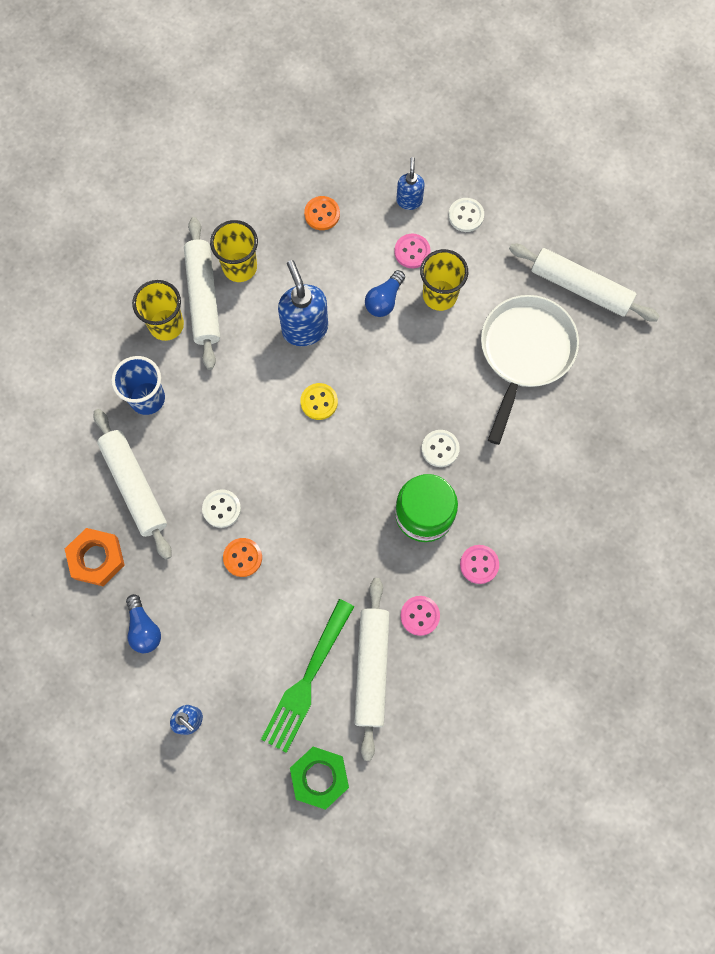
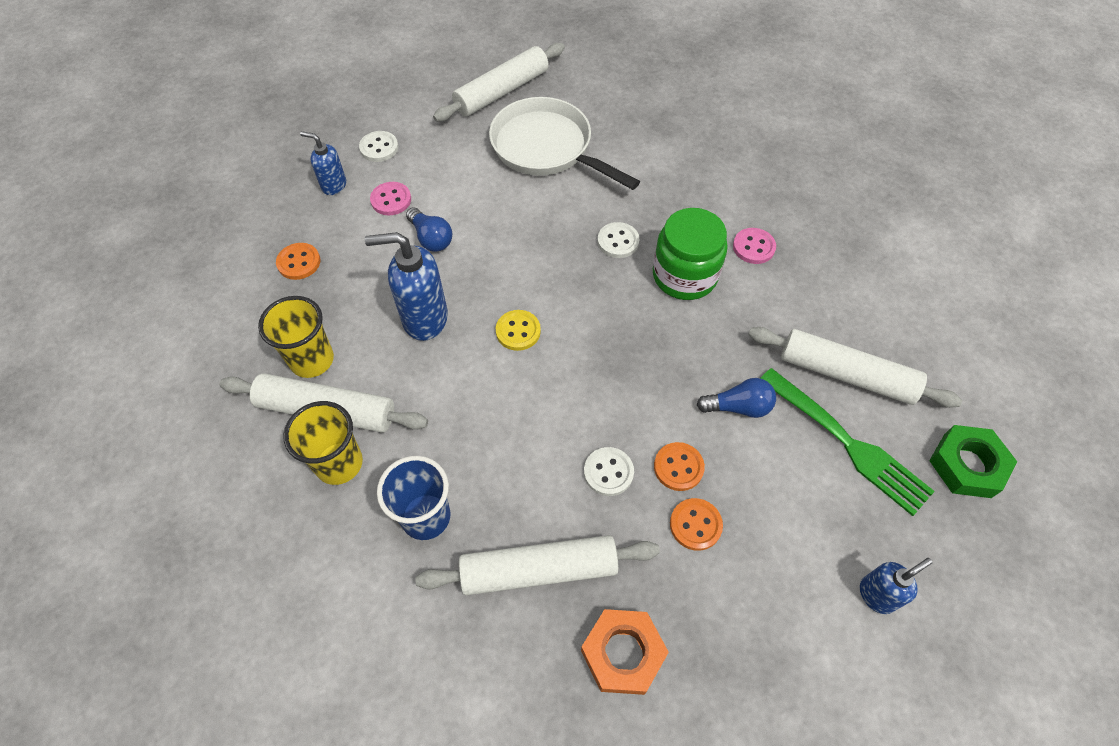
camera: 70 degrees left, 15 degrees down
blue light bulb [126,594,161,653] -> blue light bulb moved to [697,378,776,418]
pink button [401,596,440,636] -> none
yellow cup [420,249,468,311] -> none
none -> orange button [670,498,723,551]

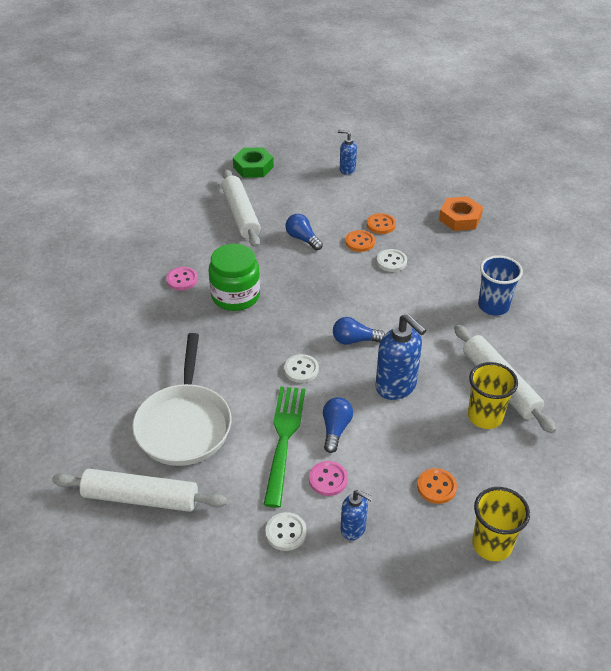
camera: 130 degrees left, 15 degrees down
yellow cup [283,401,363,485] -> yellow cup moved to [472,487,530,561]
blue soap dispenser [300,131,346,195] -> blue soap dispenser turned 45 degrees counterclockwise [341,490,373,540]
white rolling pin [415,535,660,595] -> none
yellow button [496,310,541,351] -> blue light bulb [333,317,385,345]
white button [597,222,639,258] -> white button moved to [284,354,319,383]
green fork [760,368,935,516] -> green fork moved to [263,386,305,508]

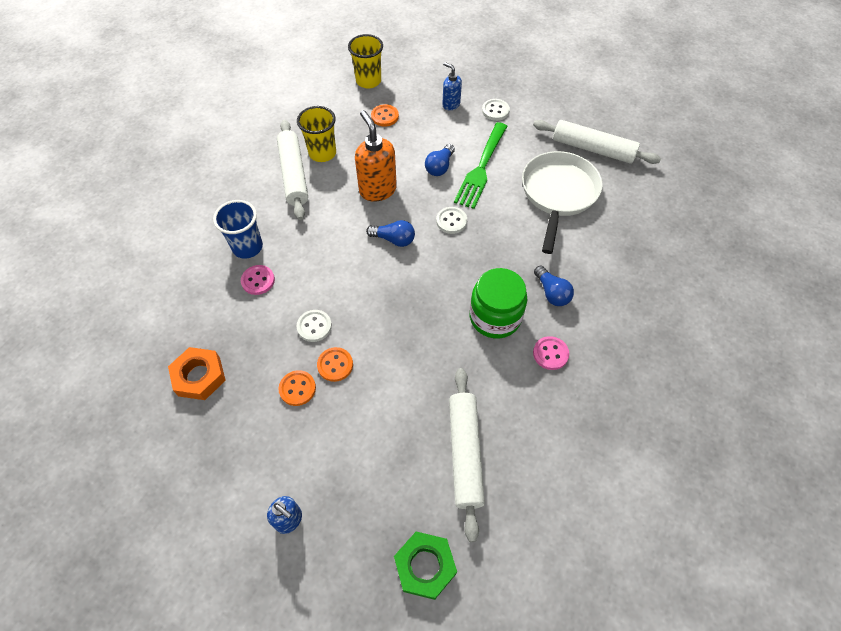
camera: 165 degrees left, 15 degrees up
blue light bulb [285,214,323,250] -> blue light bulb moved to [534,266,574,306]
pink button [309,461,348,496] -> pink button moved to [241,265,275,295]
blue soap dispenser [375,314,426,400] -> orange soap dispenser [355,110,397,202]

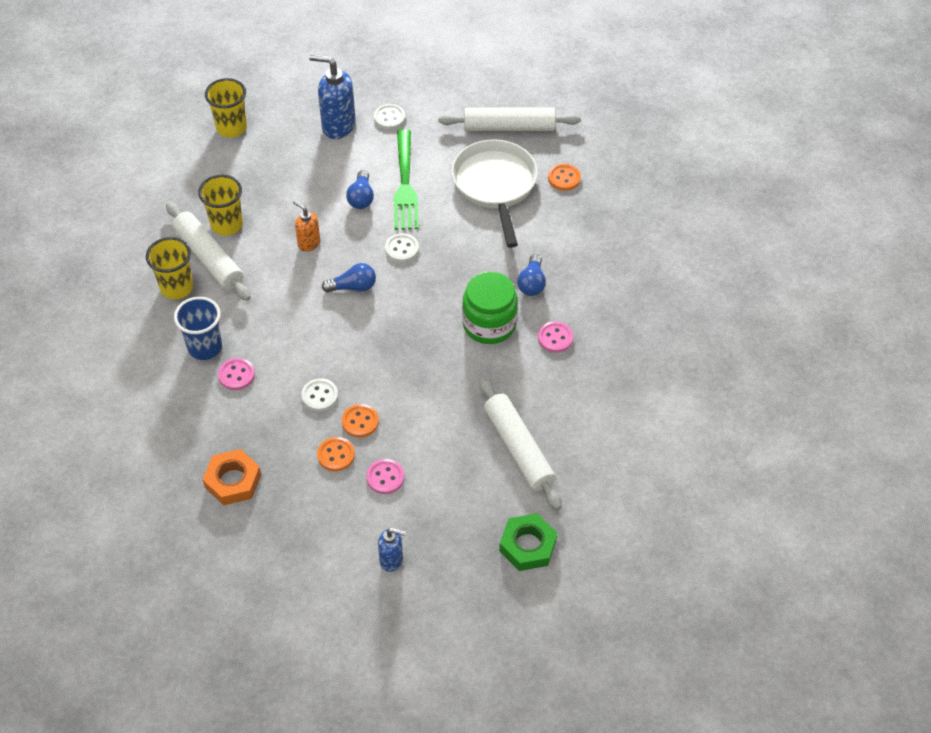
camera: 25 degrees left, 5 degrees down
orange soap dispenser [355,110,397,202] -> orange soap dispenser [293,200,320,252], size x0.57
orange button [371,104,399,127] -> orange button moved to [548,164,581,191]
blue soap dispenser [442,62,462,110] -> blue soap dispenser [309,54,356,139], size x1.74
blue light bulb [534,266,574,306] -> blue light bulb turned 60 degrees clockwise [517,254,546,296]
none -> yellow cup [146,237,193,299]
none -> pink button [366,459,404,494]

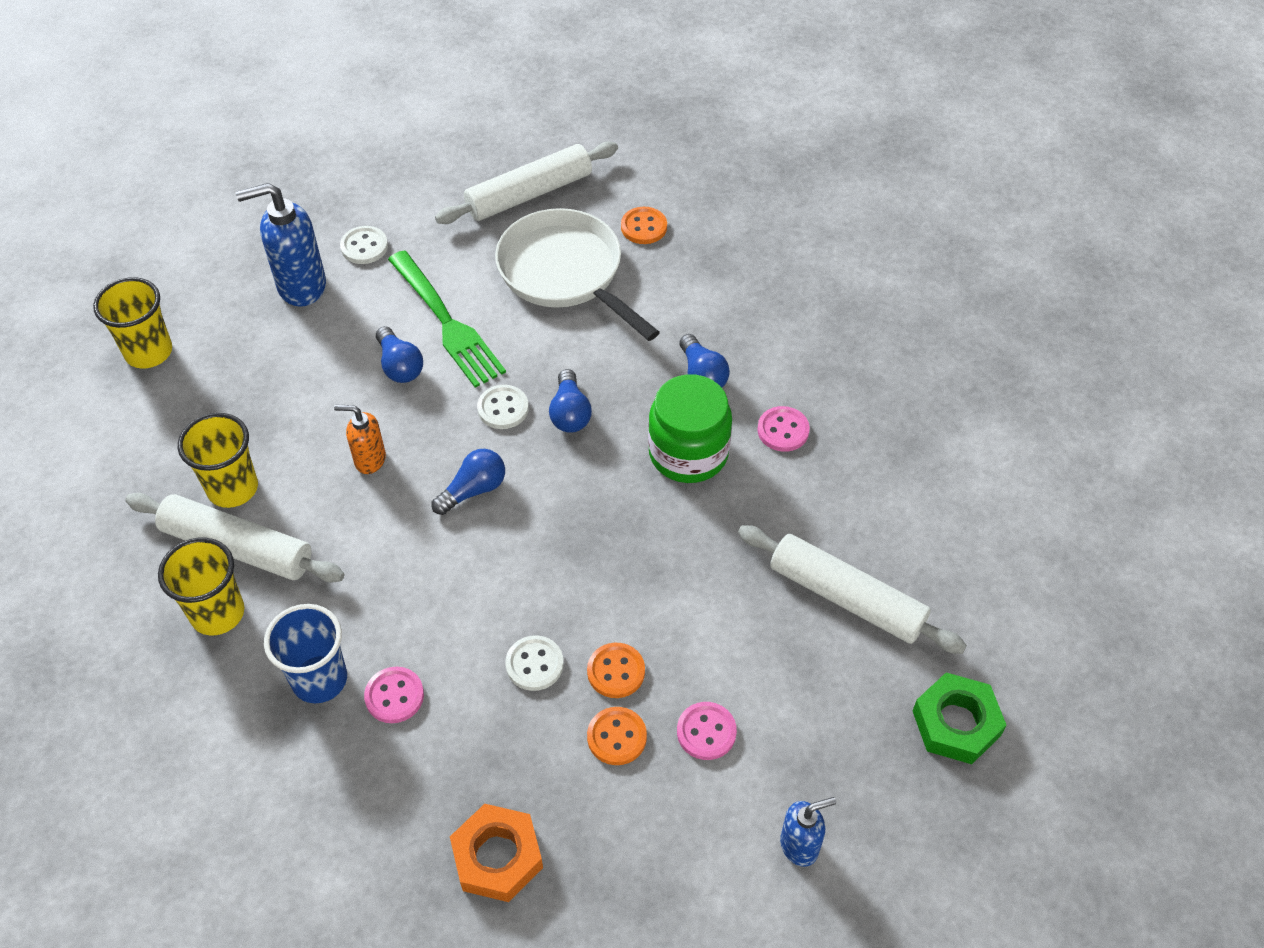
camera: 30 degrees left, 0 degrees up
none -> blue light bulb [549,369,592,433]

